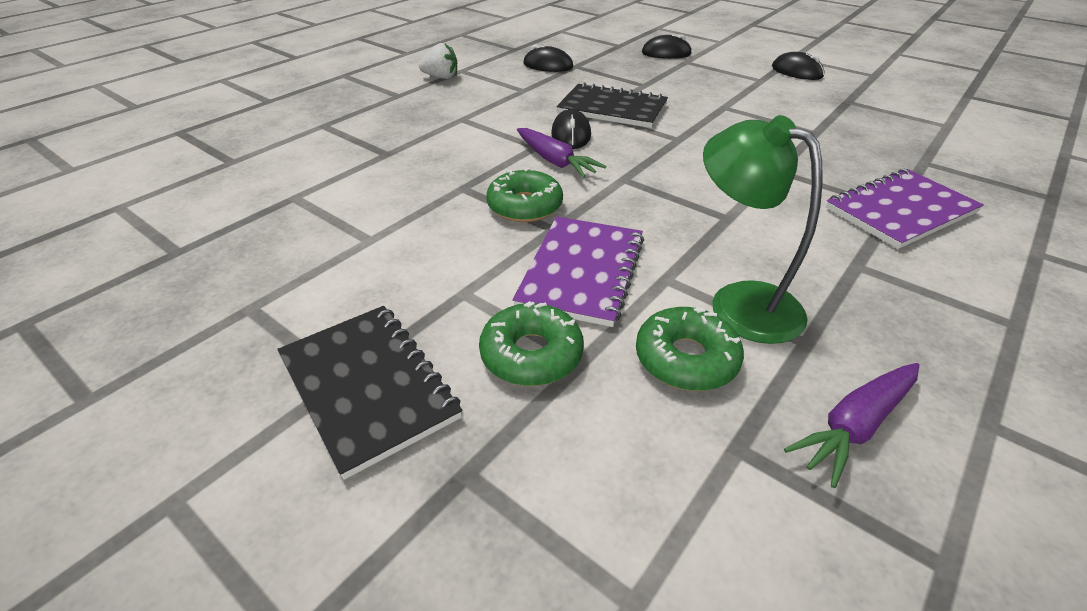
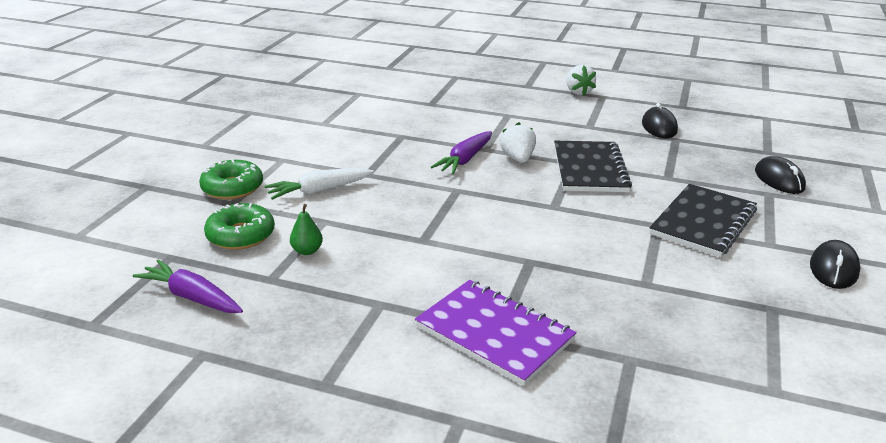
camera: 70 degrees right, 10 degrees down
black notebook [277,306,462,480] -> black notebook moved to [649,184,757,257]
green donut [486,168,563,222] -> none
purple notebook [513,217,644,327] -> white carrot [264,168,374,200]
black mouse [551,109,591,149] -> white strawberry [500,122,536,163]
green lamp [703,115,823,344] -> green pear [290,204,323,255]

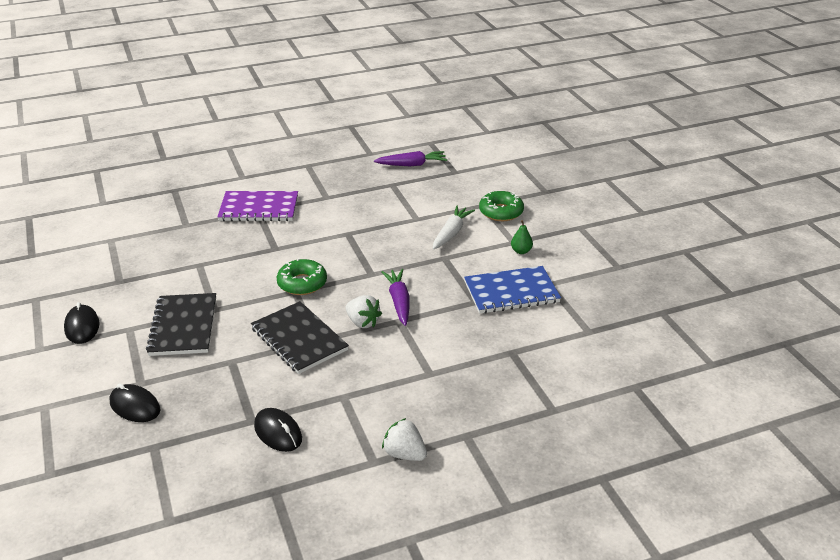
camera: 140 degrees right, 5 degrees up
green donut [204,203,275,250] -> green donut moved to [277,258,327,295]
green pear [290,204,323,255] -> green pear moved to [511,220,533,254]
none -> blue notebook [464,266,561,314]

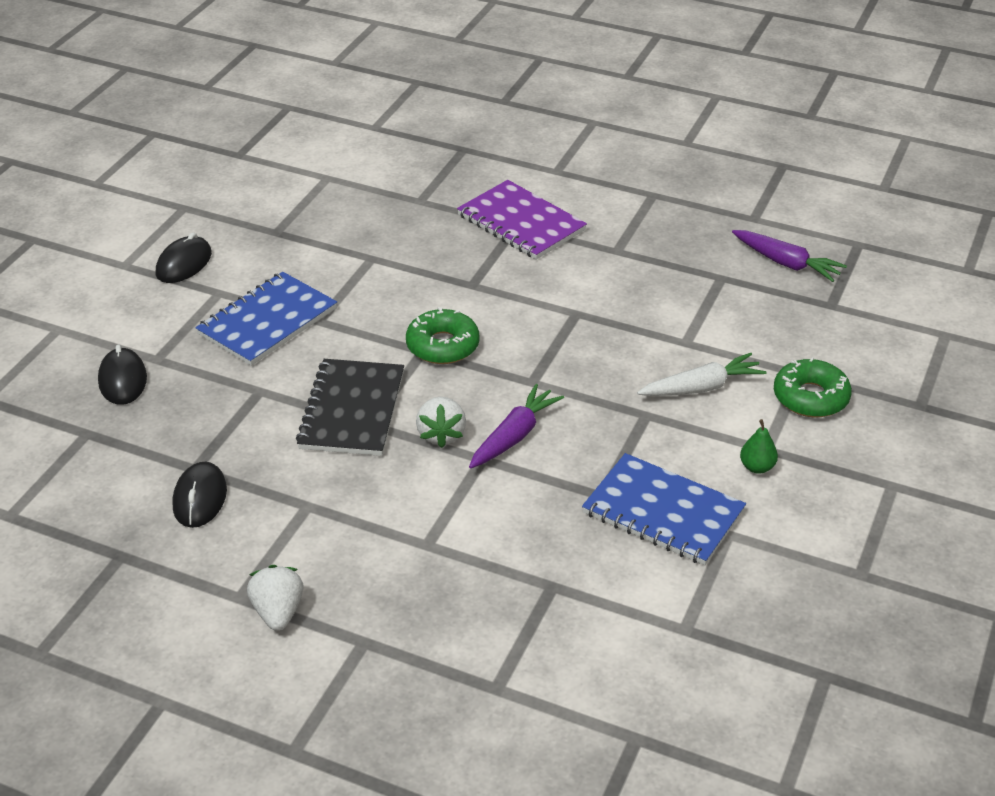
camera: 45 degrees right, 5 degrees up
black notebook [146,293,216,356] -> blue notebook [195,272,337,366]

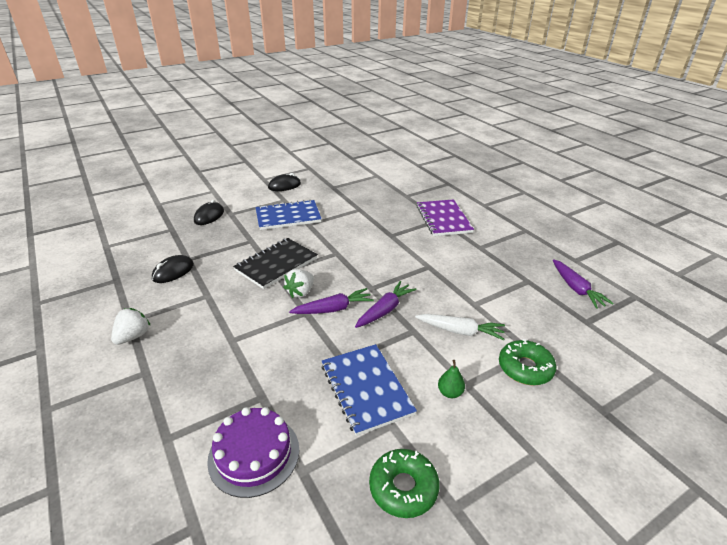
camera: 35 degrees right, 5 degrees down
green donut [406,307,479,364] -> green donut moved to [369,449,439,518]
none -> purple cake [207,407,299,498]
none -> purple carrot [355,281,417,328]

